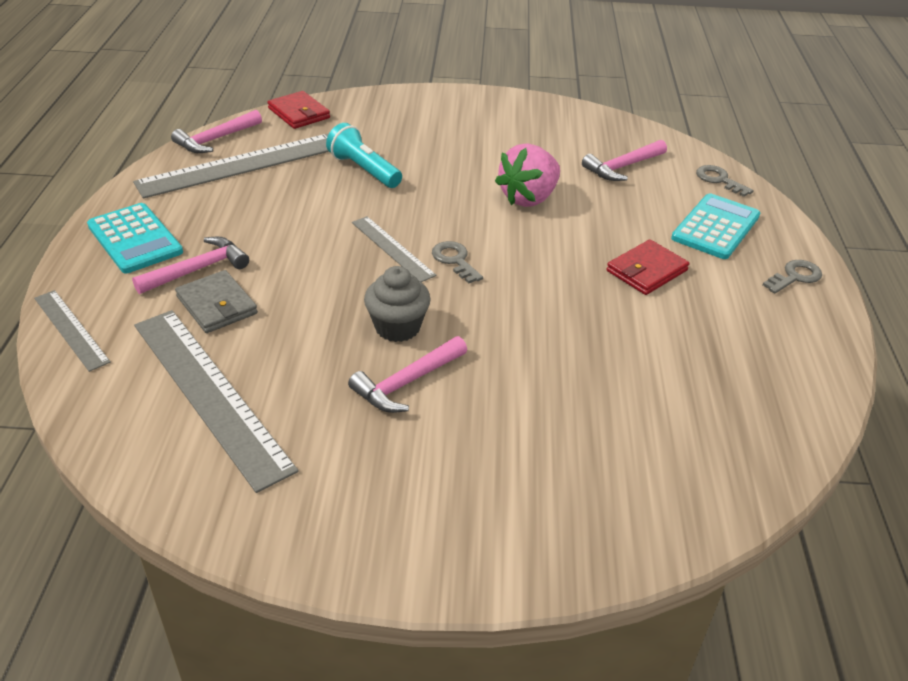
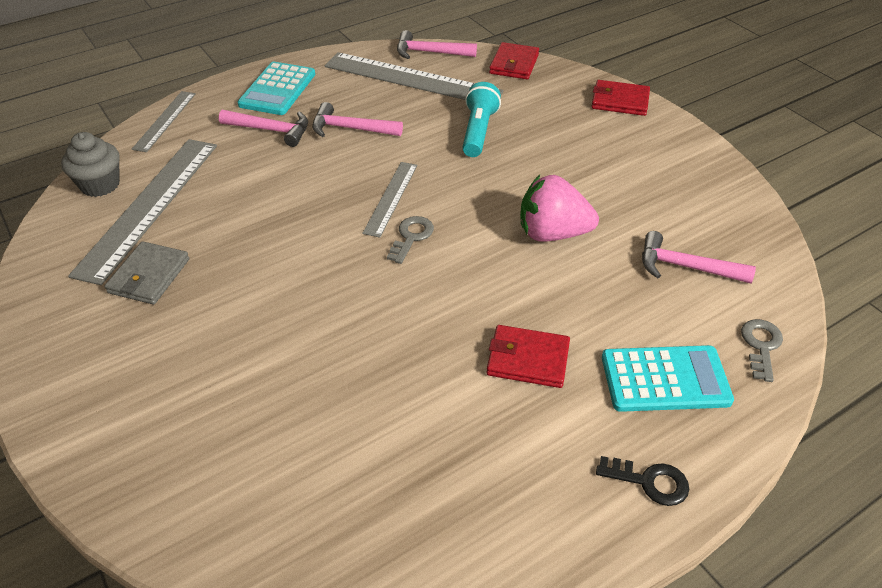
camera: 55 degrees right, 5 degrees up
grey wallet [175,270,258,333] -> grey wallet moved to [105,241,189,304]
pink hammer [348,336,467,413] -> pink hammer moved to [312,102,403,137]
grey cupcake [364,266,431,342] -> grey cupcake moved to [61,132,120,197]
grey key [763,260,822,294] -> black key [596,456,689,506]
none -> red wallet [591,80,650,116]

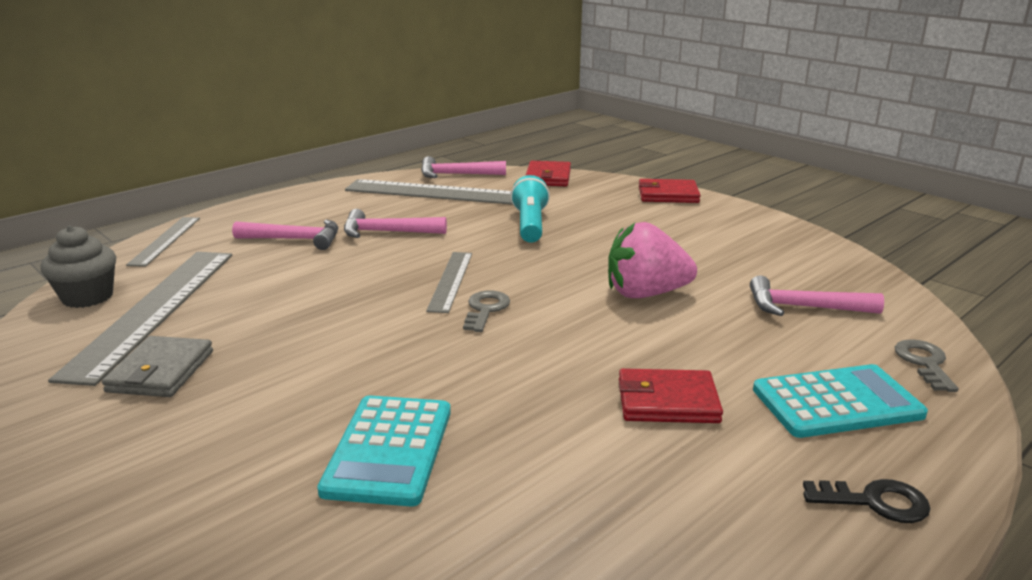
camera: 10 degrees left, 20 degrees down
turquoise calculator [237,62,315,115] -> turquoise calculator moved to [317,395,451,506]

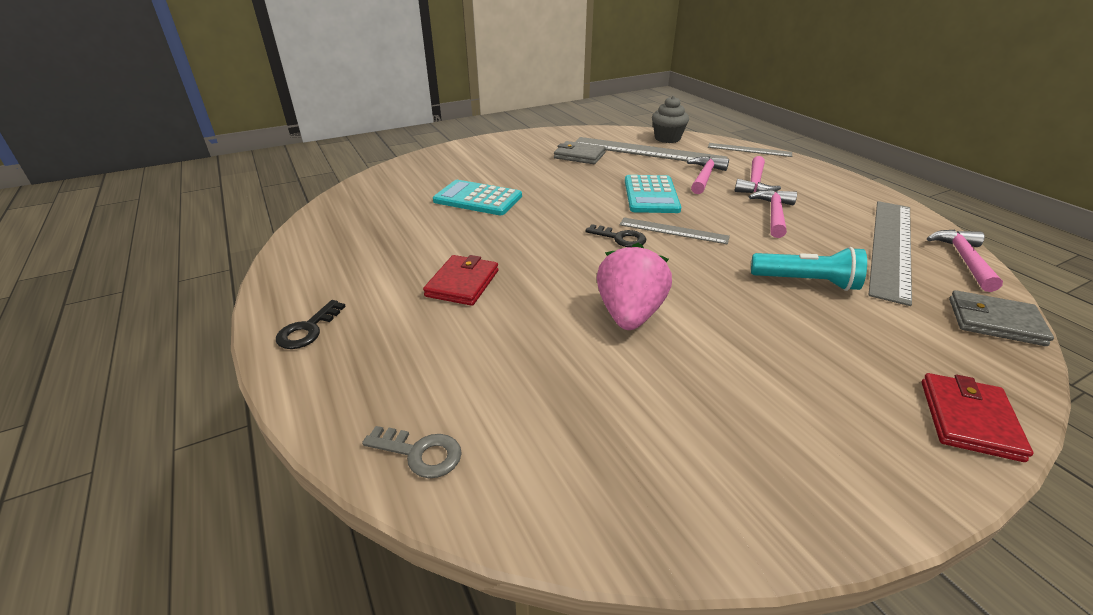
camera: 105 degrees right, 10 degrees up
grey key [463,290,510,332] -> black key [585,224,646,247]
red wallet [525,161,571,186] -> grey wallet [949,290,1054,346]
pink hammer [750,275,884,316] -> pink hammer moved to [687,157,729,194]
turquoise calculator [753,364,928,438] -> turquoise calculator moved to [625,175,681,213]

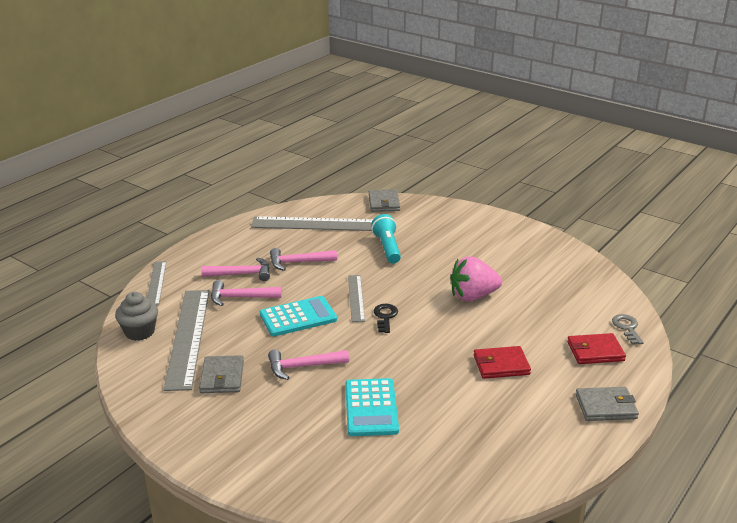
camera: 115 degrees left, 5 degrees down
black key [276,300,346,349] -> grey wallet [576,387,639,421]
red wallet [922,373,1033,462] -> red wallet moved to [567,333,626,364]
pink hammer [927,230,1003,292] -> pink hammer moved to [268,349,349,380]

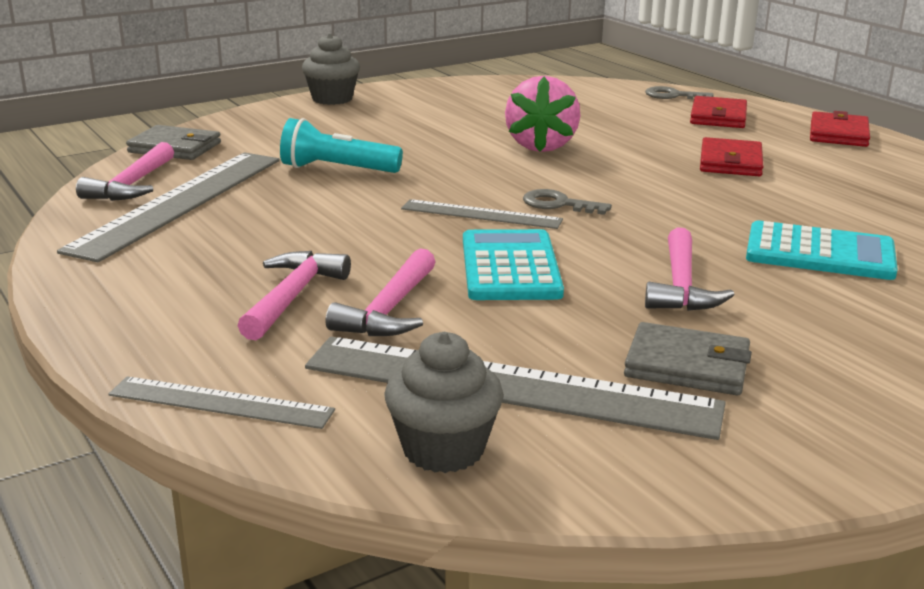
camera: 70 degrees left, 5 degrees down
pink hammer [270,248,337,271] -> pink hammer moved to [76,142,174,201]
black key [374,304,398,333] -> grey key [523,189,612,215]
grey wallet [576,387,639,421] -> red wallet [810,111,870,147]
none -> grey cupcake [302,33,360,105]

